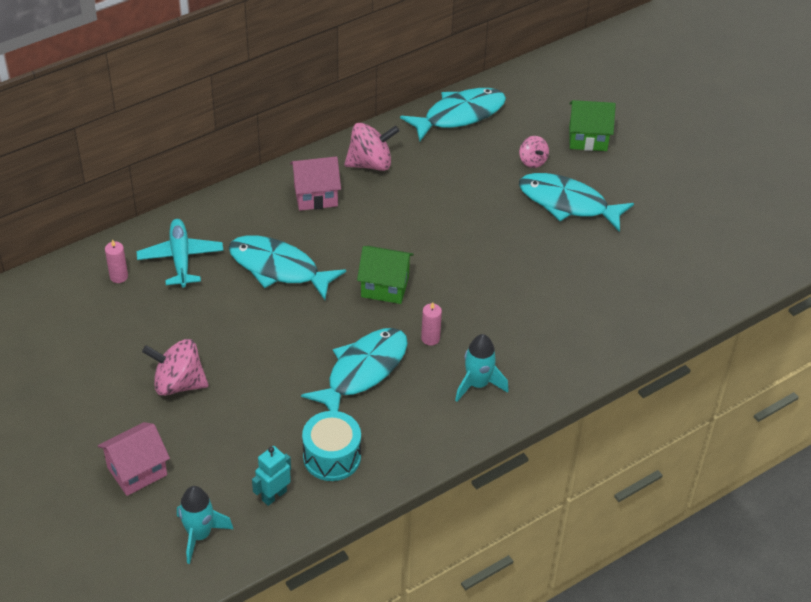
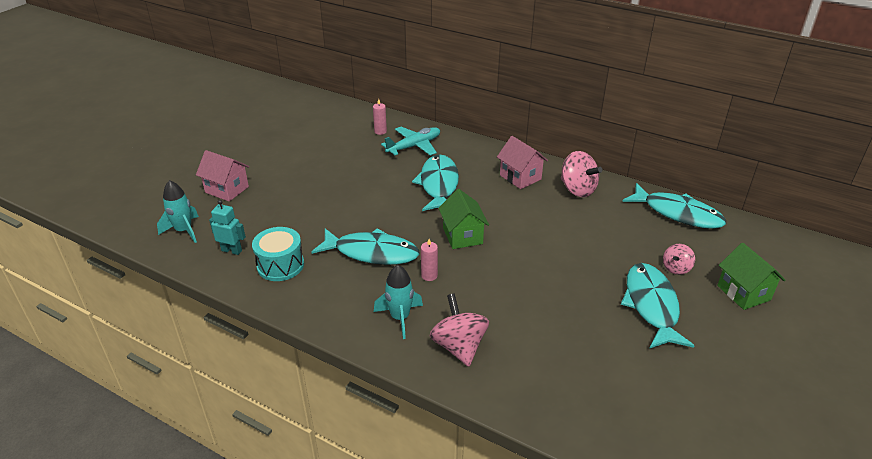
camera: 65 degrees right, 10 degrees down
pink spinning top [142,339,209,396] -> pink spinning top moved to [430,293,489,367]

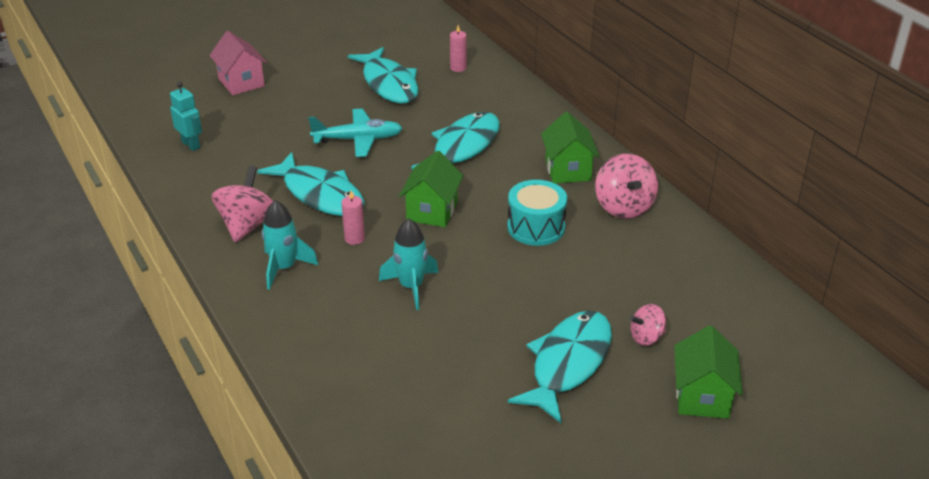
camera: 30 degrees right, 0 degrees up
turquoise rocket [157,180,199,243] -> turquoise rocket moved to [379,218,438,310]
turquoise drum [252,227,304,281] -> turquoise drum moved to [507,180,567,246]
turquoise plane [381,127,440,156] -> turquoise plane moved to [308,109,403,157]
pink spinning top [430,293,489,367] -> pink spinning top moved to [212,166,273,243]
pink house [497,136,548,189] -> green house [541,112,600,183]
turquoise fish [622,183,726,229] -> turquoise fish moved to [348,47,418,104]

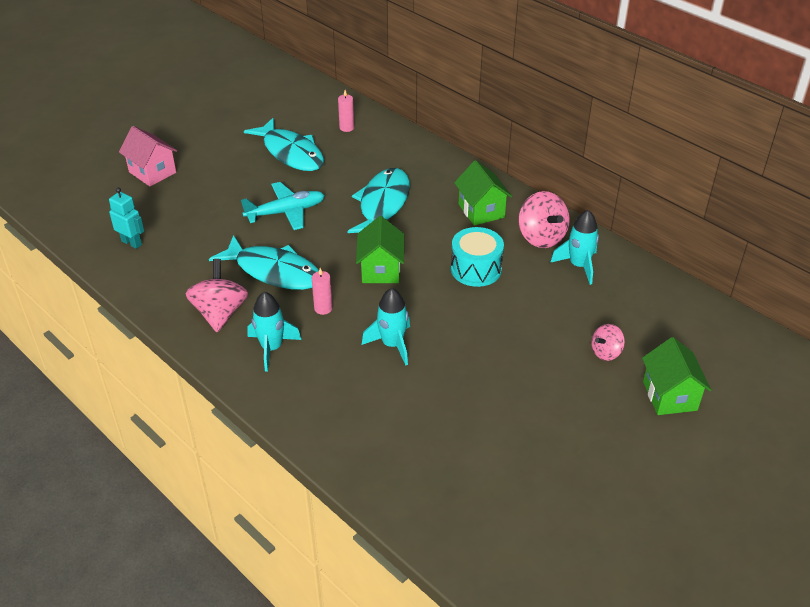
camera: 15 degrees left, 5 degrees up
turquoise fish [508,310,612,423] -> none
none -> turquoise rocket [550,210,599,285]

